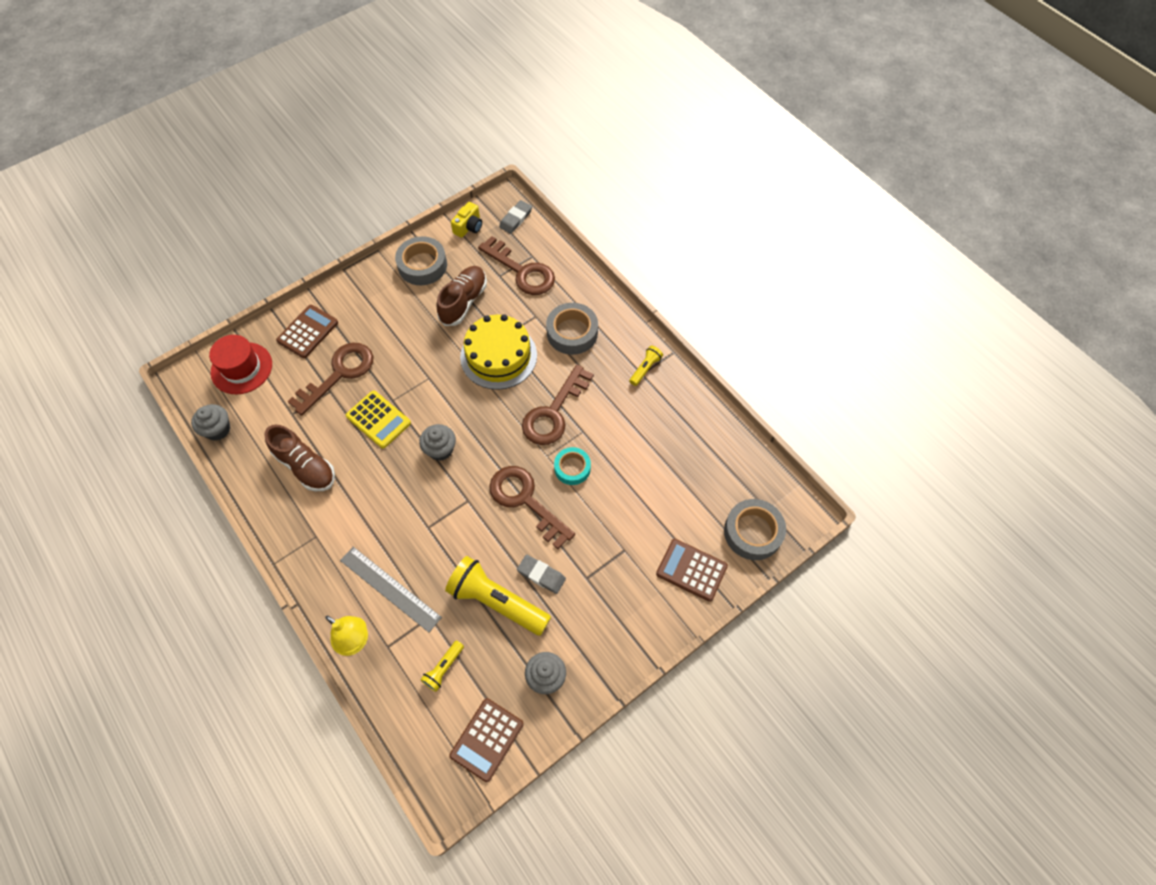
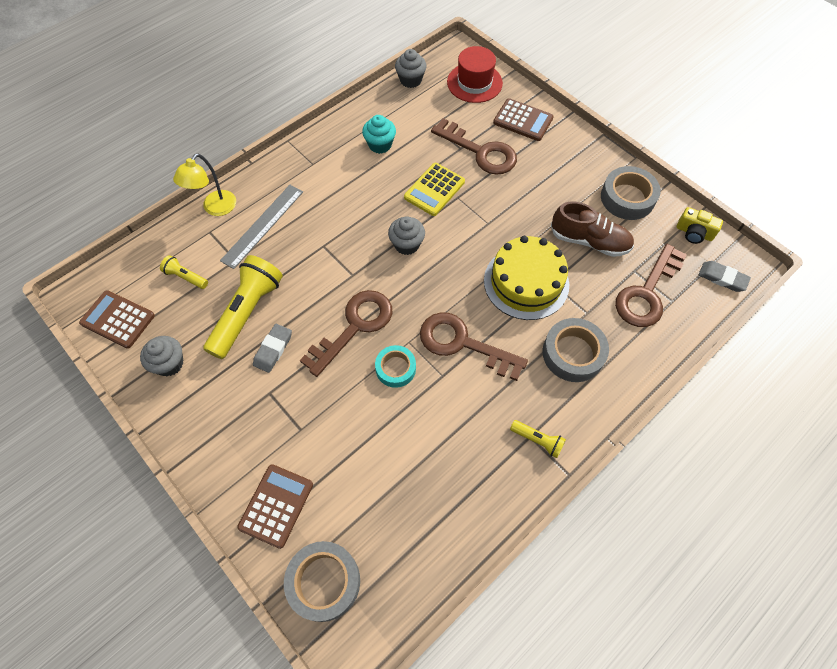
camera: 85 degrees right, 0 degrees up
brown shoe [264,425,335,491] -> turquoise cupcake [362,115,396,154]

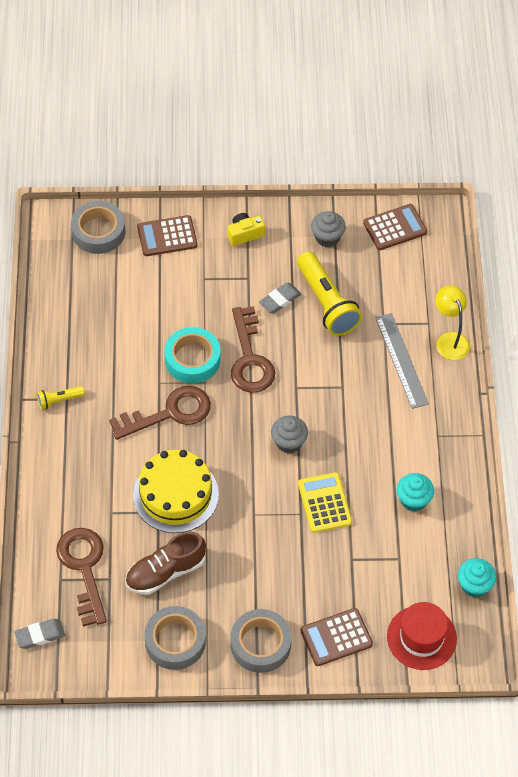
camera: 130 degrees right, 5 degrees down
yellow flashlight [160,255,208,289] -> none
brown calculator [237,464,313,549] -> brown calculator turned 105 degrees clockwise [137,215,198,256]
grey eraser [253,324,292,373] -> grey eraser turned 75 degrees clockwise [259,283,302,314]
turquoise tape [375,345,416,388] -> turquoise tape [164,327,221,384], size x1.54
grey cupcake [395,49,427,88] -> turquoise cupcake [458,558,496,597]
brown key [431,118,517,175] -> none
grey tape [543,318,609,382] -> grey tape moved to [231,609,292,673]
yellow camera [677,207,723,244] -> yellow camera moved to [228,213,265,246]

